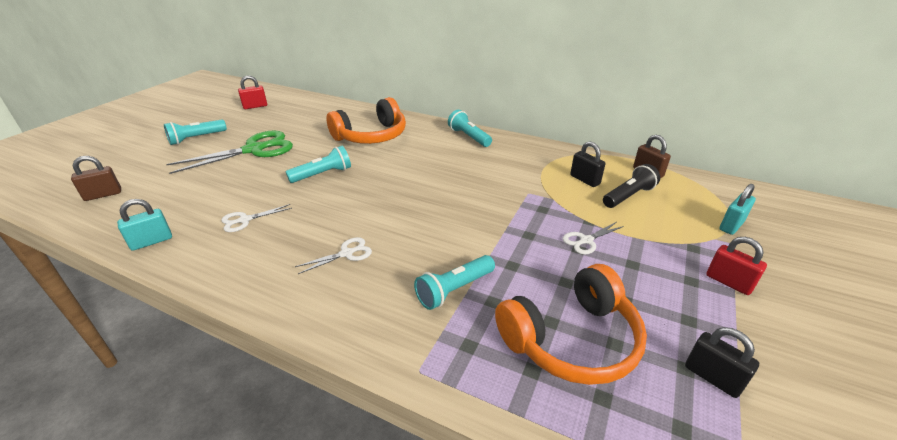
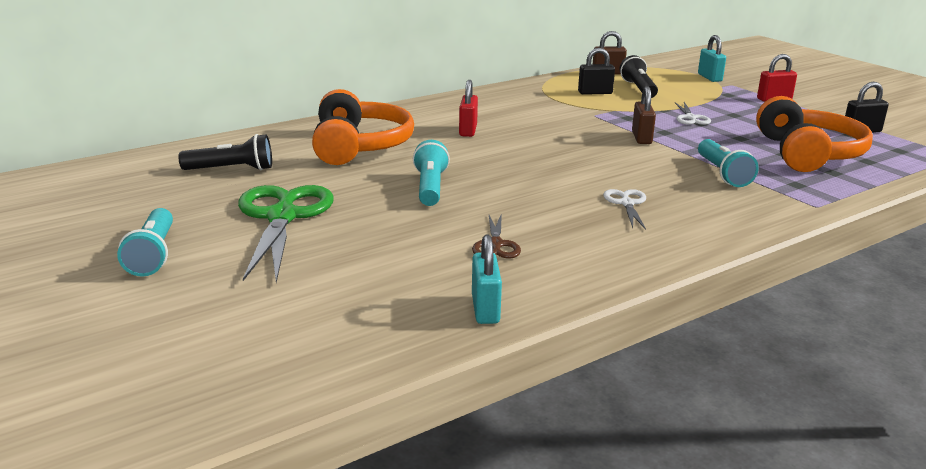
camera: 60 degrees left, 10 degrees down
brown padlock [71,156,121,201] -> brown padlock moved to [632,86,656,144]
white scissors [221,204,292,232] -> brown scissors [472,213,521,259]
red padlock [238,76,267,109] -> red padlock moved to [459,80,478,137]
turquoise flashlight [448,110,492,147] -> none
none -> black flashlight [178,134,272,170]

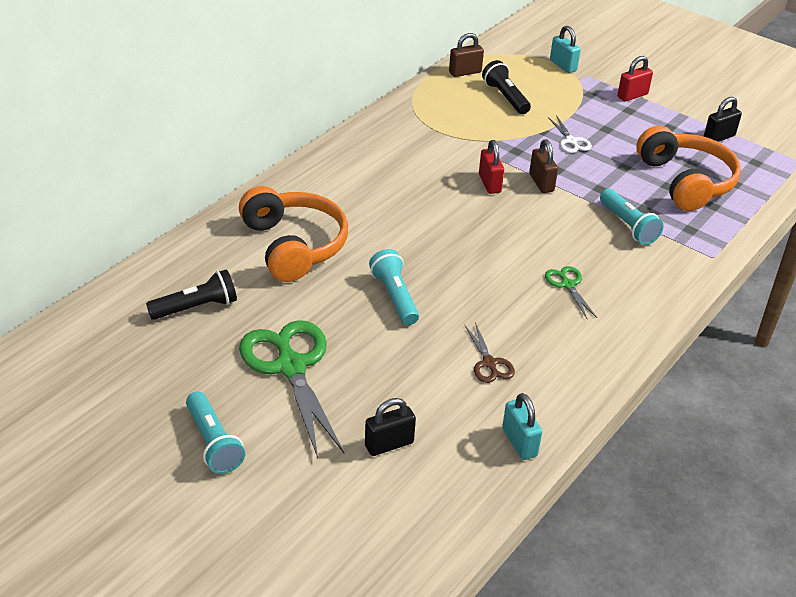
camera: 20 degrees left, 15 degrees up
red padlock [459,80,478,137] -> red padlock moved to [479,140,504,194]
black padlock [578,48,615,95] -> black padlock moved to [365,398,416,456]
white scissors [603,189,646,230] -> green scissors [545,266,597,319]

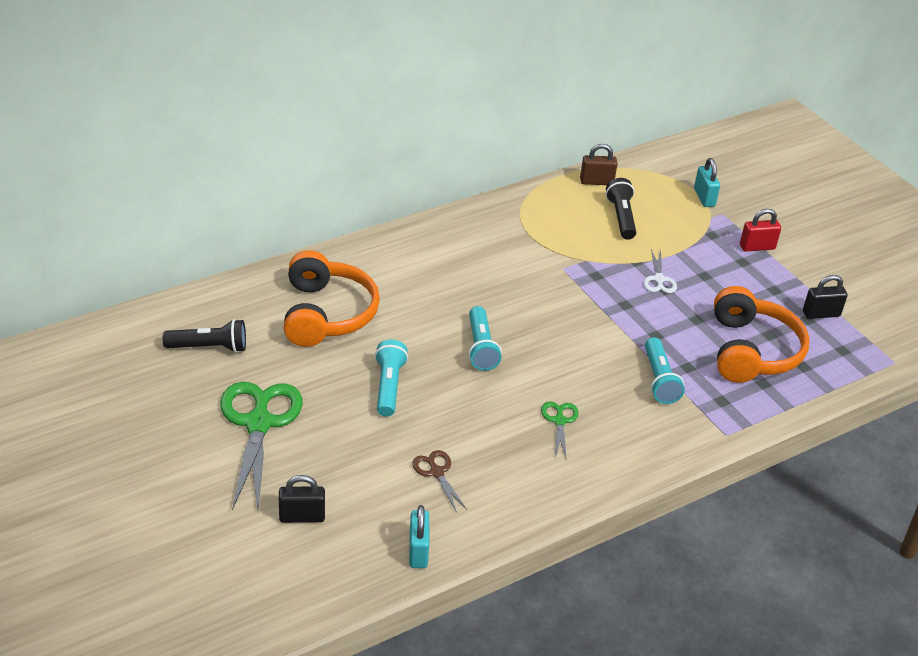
camera: 20 degrees right, 0 degrees up
turquoise flashlight [186,391,245,474] -> turquoise flashlight moved to [469,306,502,371]
brown scissors [465,322,515,383] -> brown scissors turned 150 degrees clockwise [412,450,467,513]
red padlock [479,140,504,194] -> none
brown padlock [529,139,558,193] -> none

